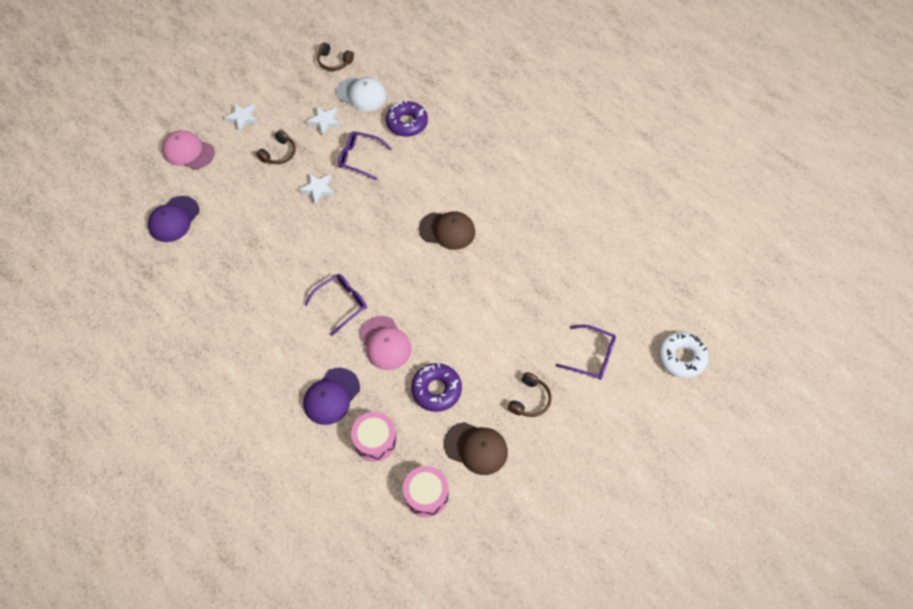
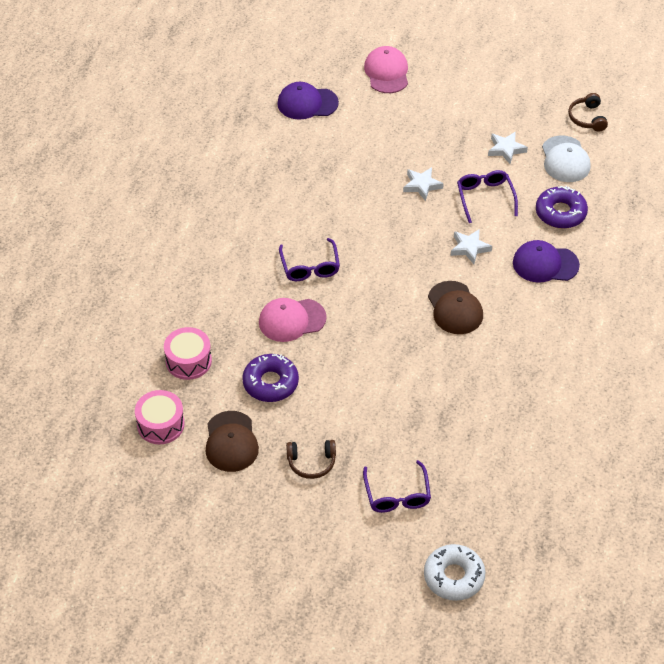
camera: 60 degrees right, 10 degrees down
white star [224,103,258,132] -> white star moved to [451,229,492,264]
brown headphones [256,130,296,164] -> none
purple cap [303,368,360,425] -> purple cap moved to [513,240,580,283]
purple glasses [304,274,367,336] -> purple glasses turned 60 degrees clockwise [279,238,340,281]
pink cap [359,316,411,370] -> pink cap turned 45 degrees clockwise [259,298,327,342]

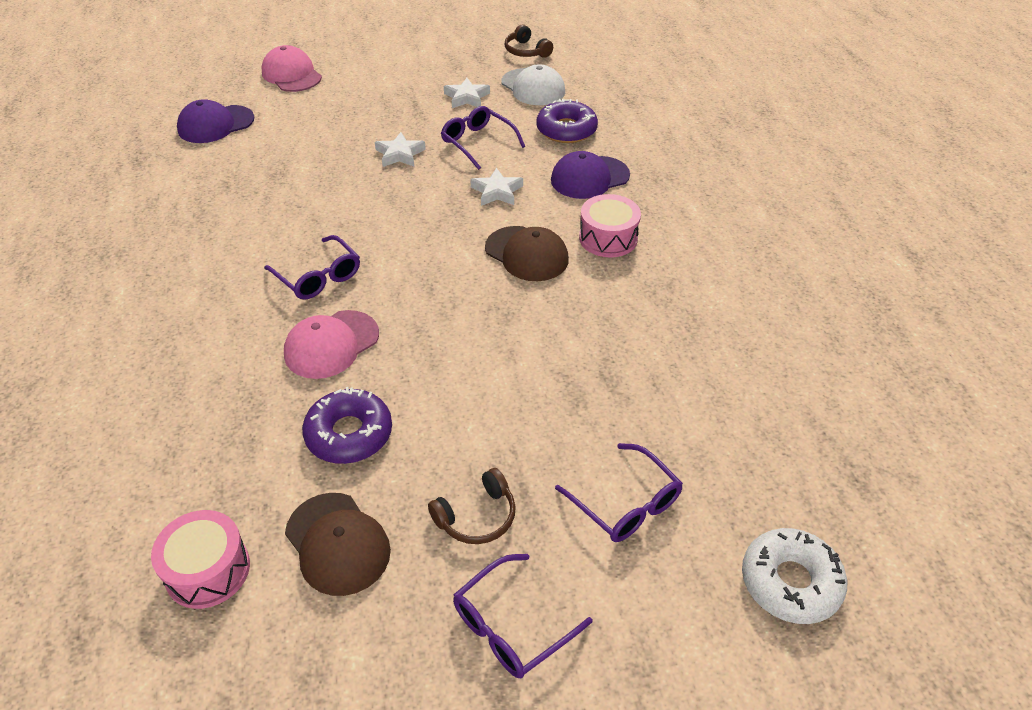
camera: 30 degrees left, 5 degrees down
pink drum [164,327,212,380] -> pink drum moved to [579,194,641,257]
none -> purple glasses [453,554,592,678]

